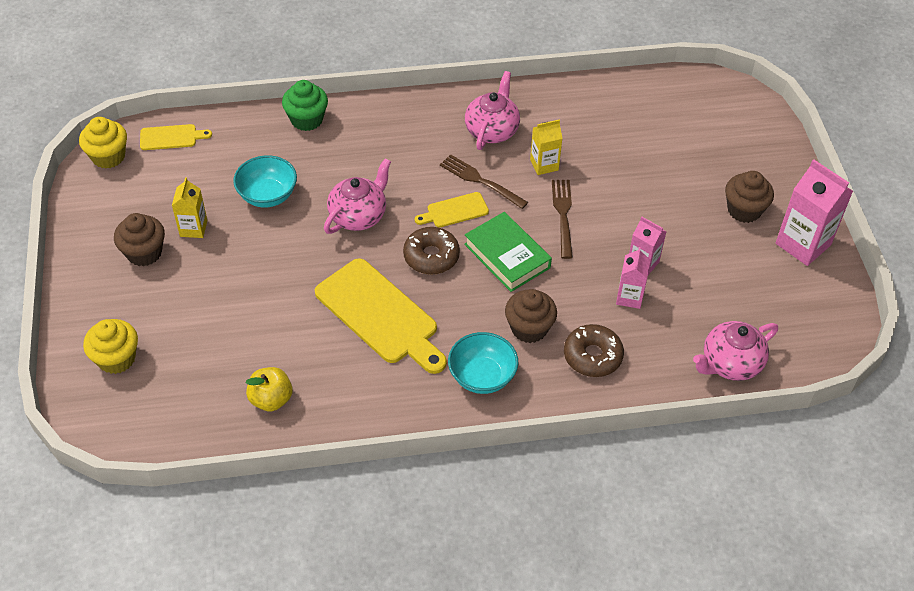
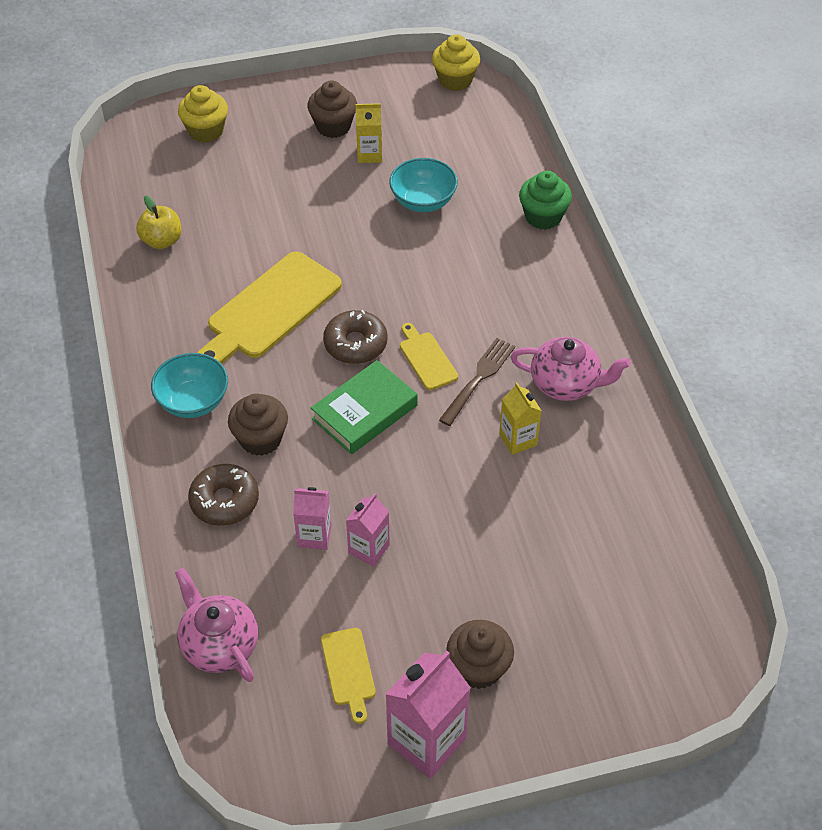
camera: 85 degrees right, 0 degrees up
yellow cutting board [140,124,212,150] -> yellow cutting board moved to [321,628,376,724]
pink teapot [324,158,391,234] -> none
brown fork [552,180,573,259] -> none

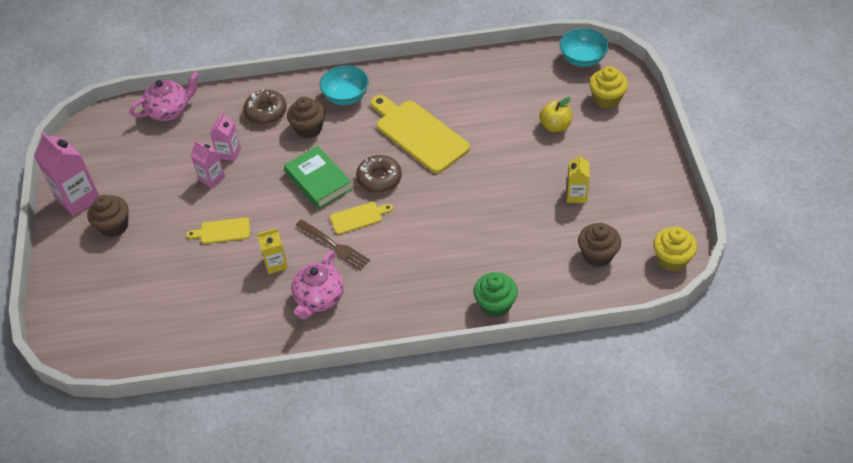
camera: 100 degrees right, 0 degrees up
yellow apple [136,195,182,249] -> yellow apple moved to [539,97,572,132]
brown cupcake [307,80,357,138] -> brown cupcake moved to [578,223,621,267]
yellow cutting board [321,628,376,724] -> yellow cutting board moved to [186,217,250,244]
turquoise bowl [389,158,458,212] -> turquoise bowl moved to [560,28,609,67]

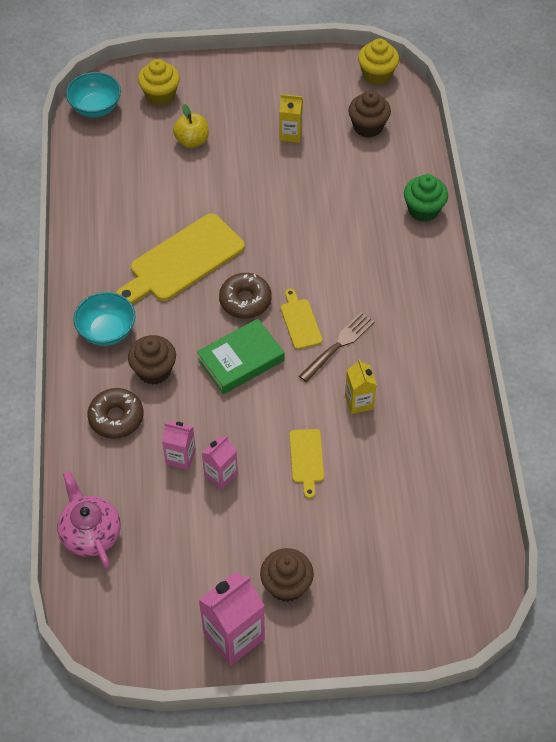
camera: 90 degrees left, 5 degrees up
pink teapot [291,251,344,320] -> none

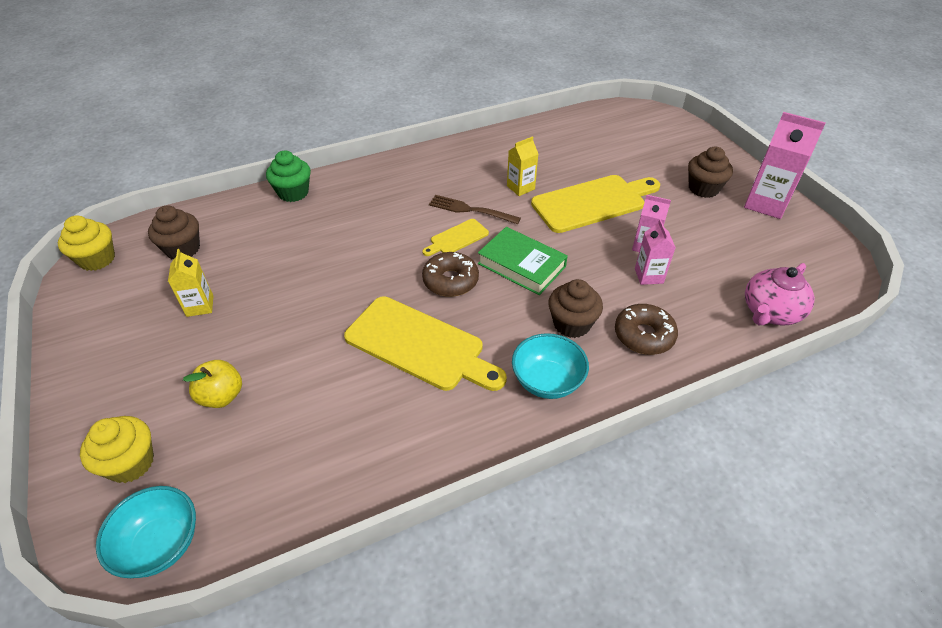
camera: 110 degrees left, 10 degrees down
yellow cutting board [290,429,324,499] -> yellow cutting board [531,175,660,233], size x2.02

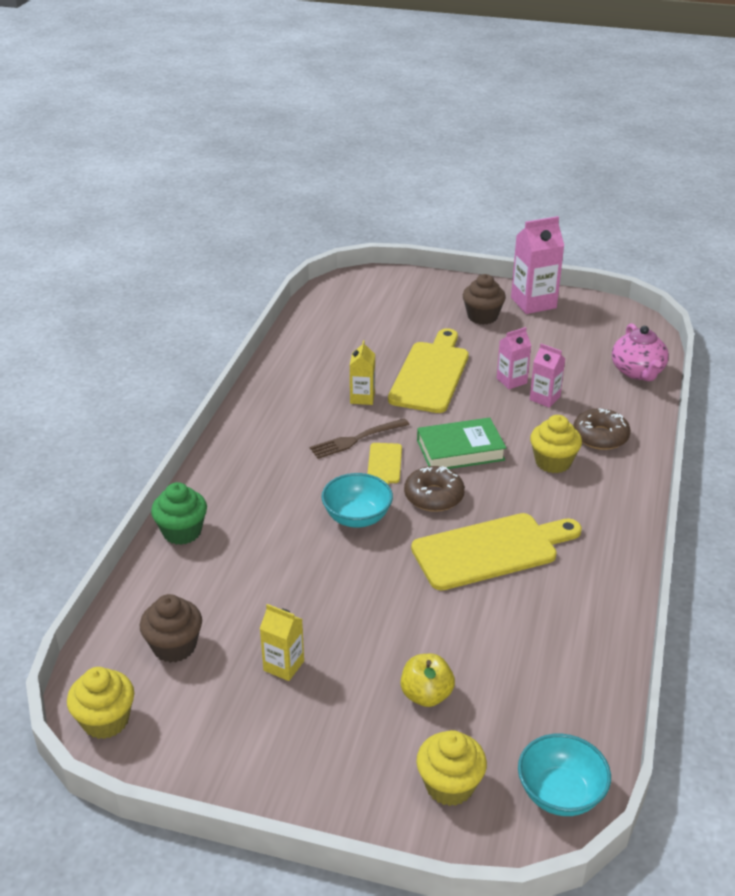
camera: 50 degrees left, 10 degrees down
turquoise bowl [512,333,589,399] -> turquoise bowl moved to [322,473,393,528]
brown cupcake [548,279,603,338] -> yellow cupcake [530,415,582,473]

